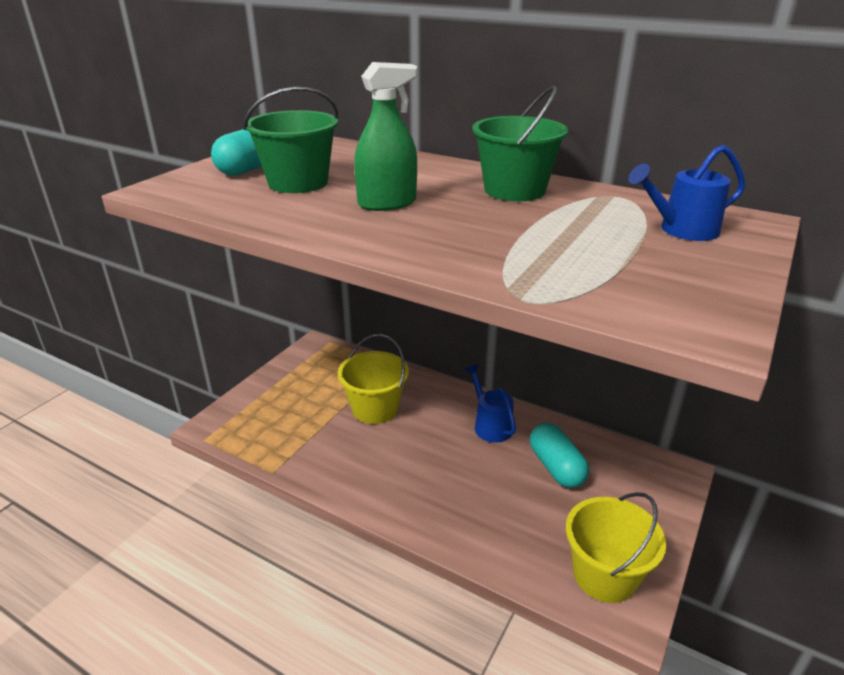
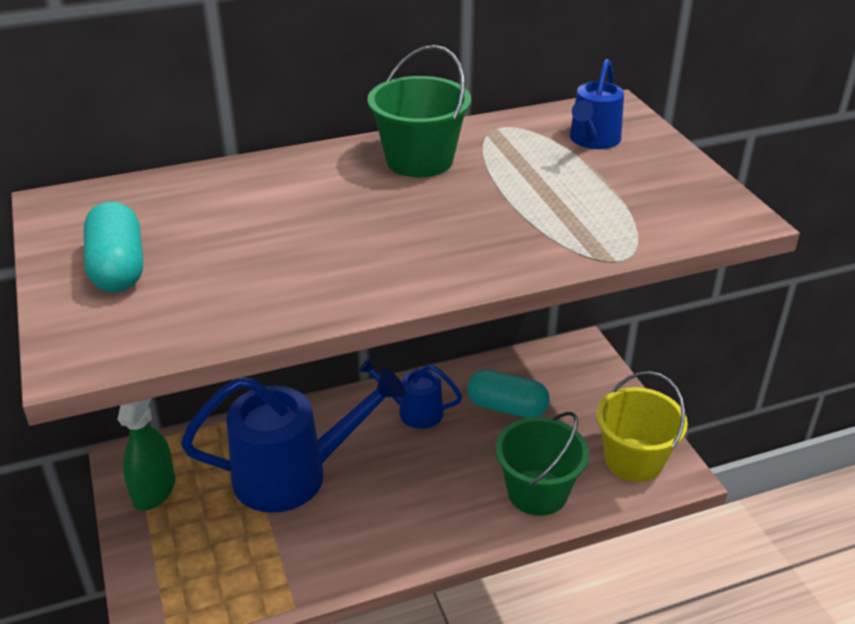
camera: 50 degrees left, 5 degrees up
green bucket [243,87,338,193] -> green bucket moved to [495,412,589,516]
yellow bucket [338,334,409,424] -> blue watering can [181,367,406,513]
green spray bottle [354,62,417,211] -> green spray bottle moved to [117,398,175,511]

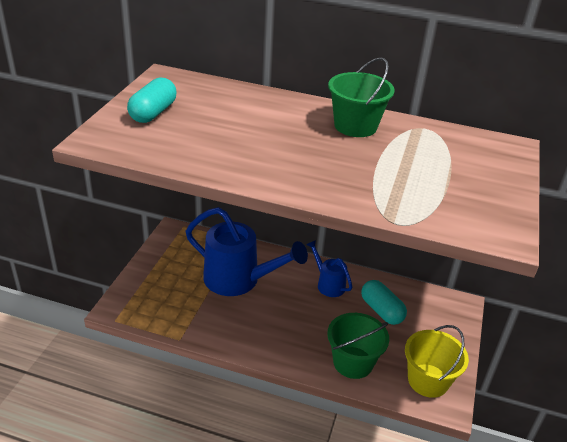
camera: 35 degrees right, 0 degrees up
green spray bottle [117,398,175,511] -> none
blue watering can [570,59,624,149] -> none

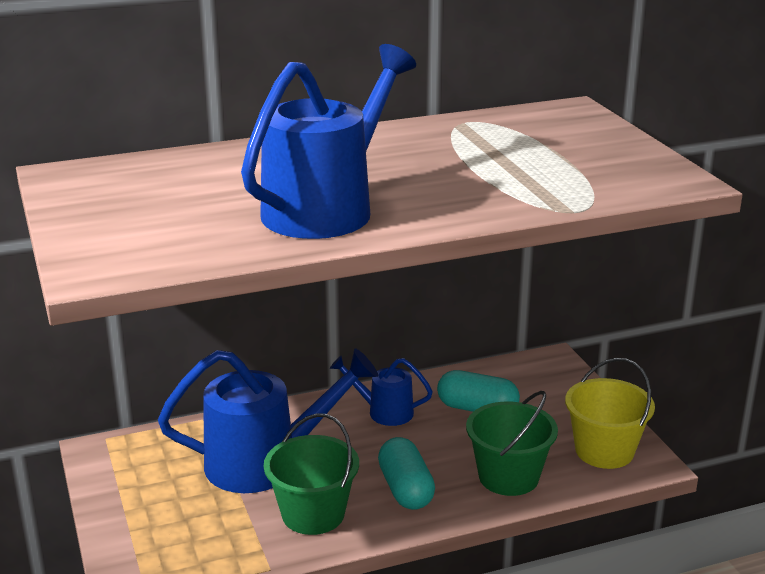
camera: 35 degrees left, 10 degrees down
turquoise capsule [127,77,177,123] -> turquoise capsule moved to [378,437,435,510]
green bucket [328,57,395,137] -> green bucket moved to [264,413,359,535]
none -> blue watering can [241,44,416,239]

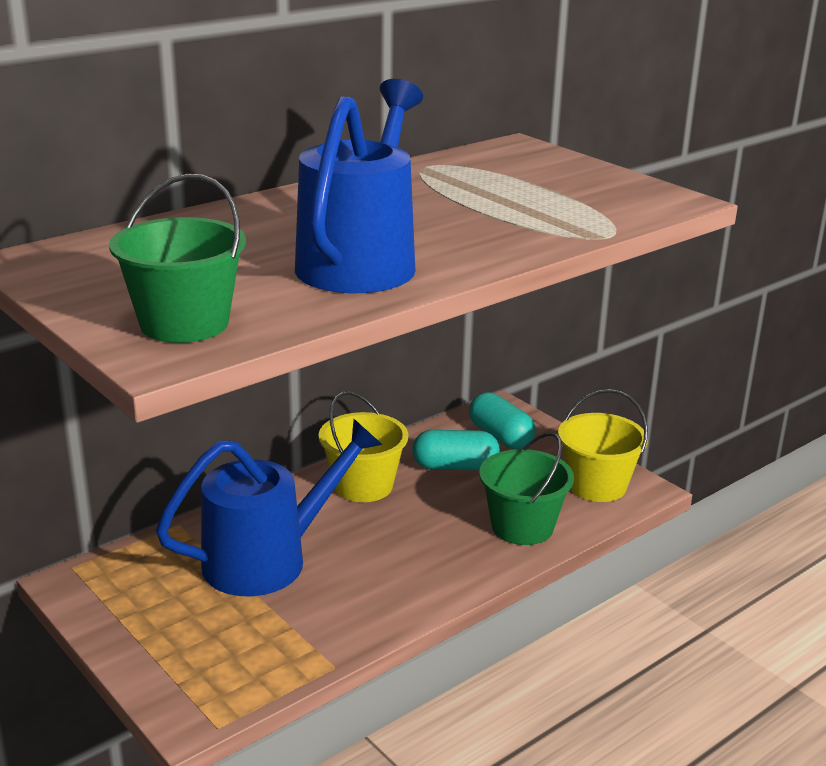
camera: 20 degrees left, 0 degrees up
green bucket [264,413,359,535] -> green bucket moved to [109,174,246,343]
blue watering can [330,356,433,426] -> yellow bucket [319,391,408,502]
turquoise capsule [378,437,435,510] -> turquoise capsule moved to [469,392,536,449]

